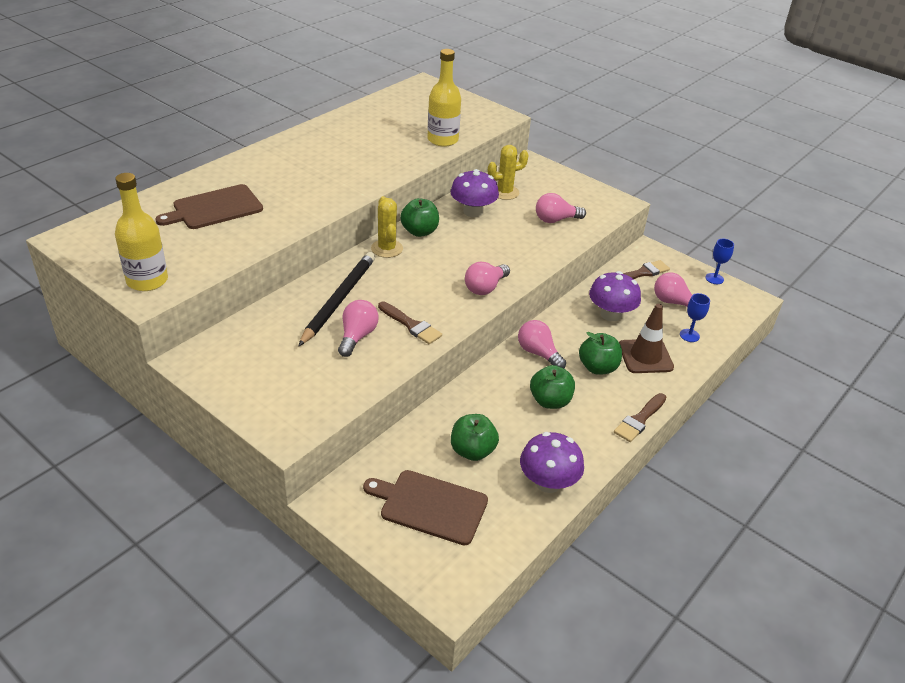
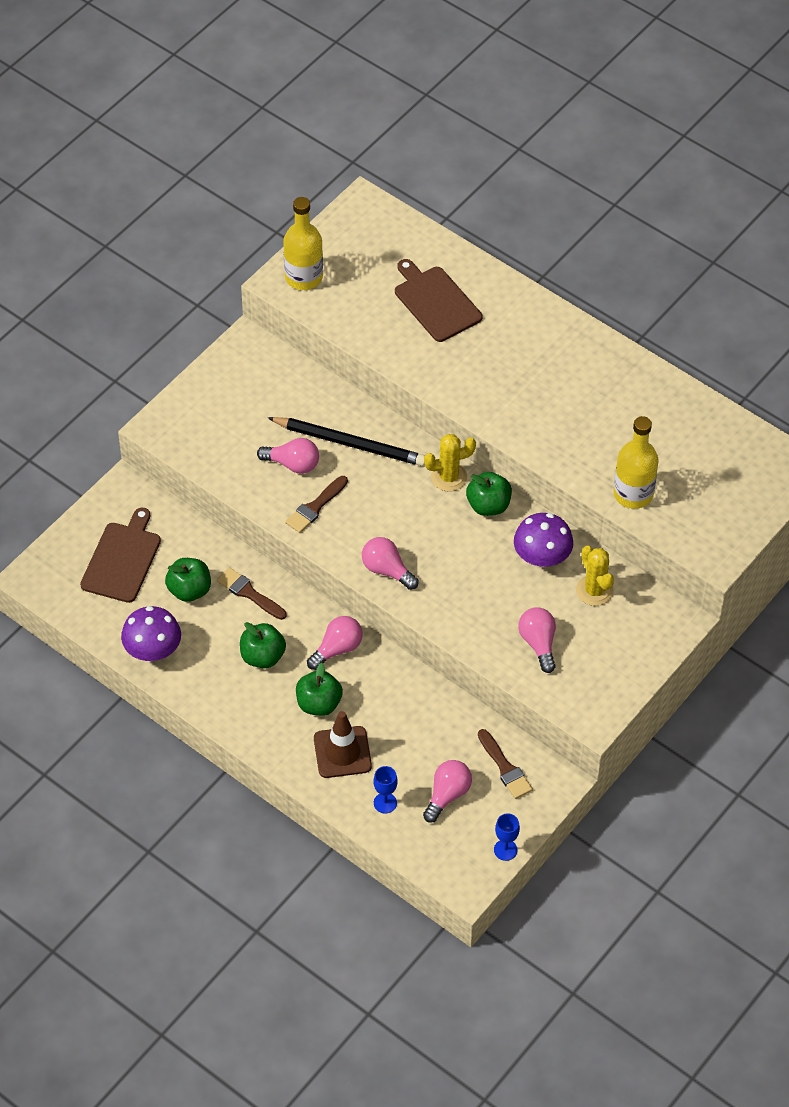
camera: 90 degrees right, 15 degrees up
purple mushroom [589,271,641,321] -> none
brown brush [614,393,666,442] -> brown brush moved to [217,567,287,620]

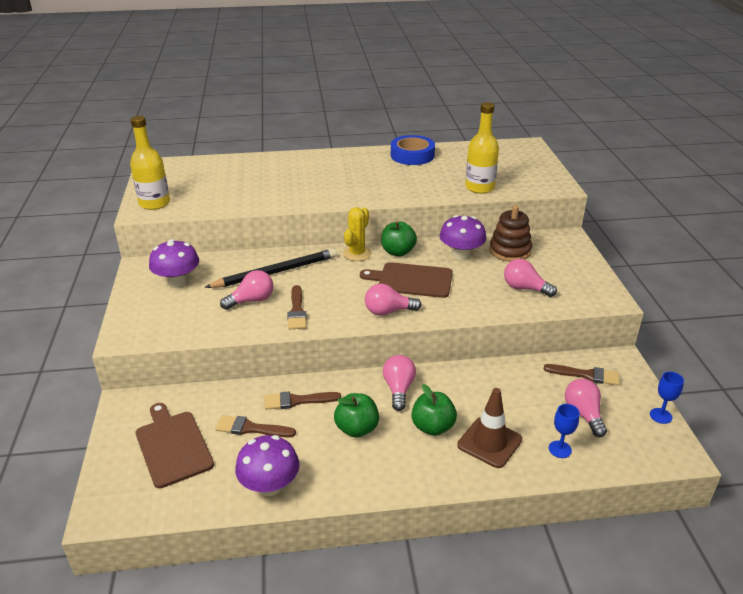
camera: 45 degrees left, 20 degrees down
green apple [165,558,211,602] -> brown brush [215,415,296,437]
brown cutting board [395,259,482,342] -> brown cutting board moved to [360,262,453,298]
yellow cactus [576,546,614,606] -> brown stacking toy [489,205,532,262]
none -> purple mushroom [149,239,199,287]
none -> blue tape [391,135,435,165]

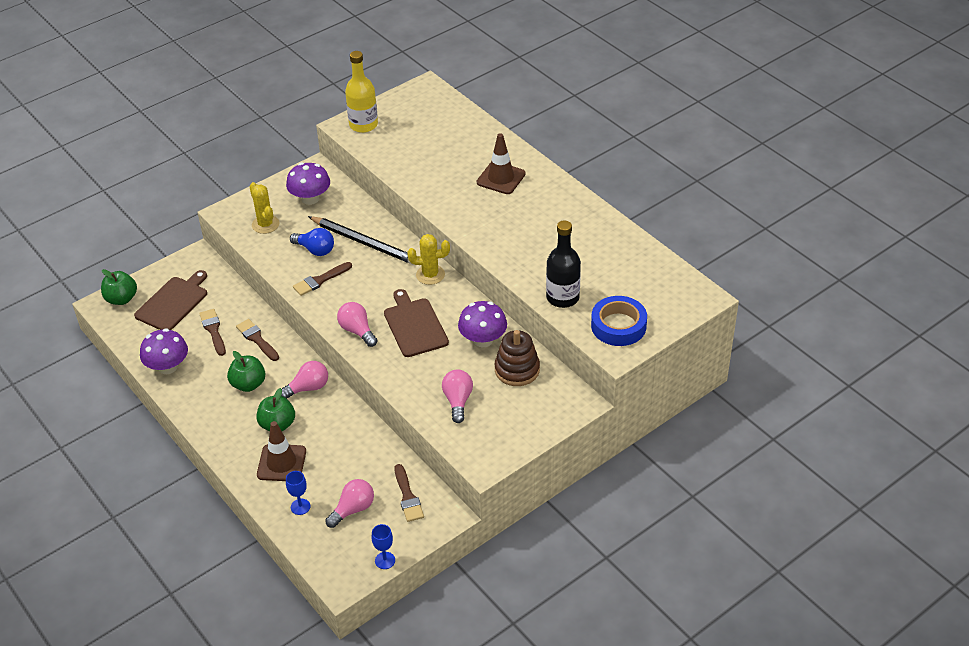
camera: 60 degrees right, 10 degrees up
pink light bulb [220,270,274,310] -> blue light bulb [290,228,334,256]
green apple [381,222,417,256] -> green apple moved to [101,269,137,305]
blue tape [391,135,435,165] -> blue tape moved to [591,296,647,346]
yellow bottle [465,102,499,194] -> black bottle [546,220,581,308]
none -> yellow cactus [249,182,280,234]
none -> brown traffic cone [477,133,526,194]

